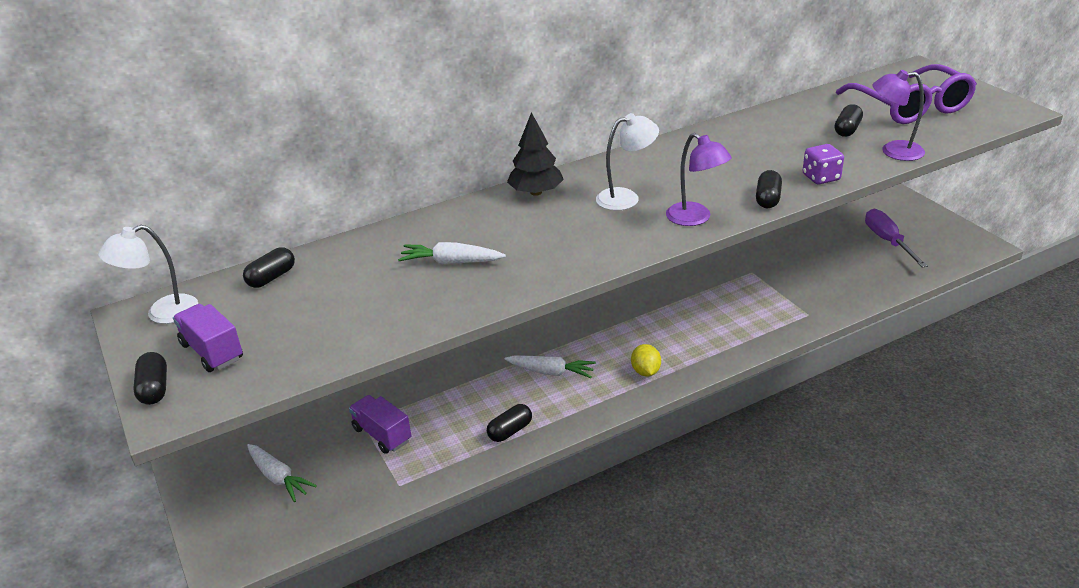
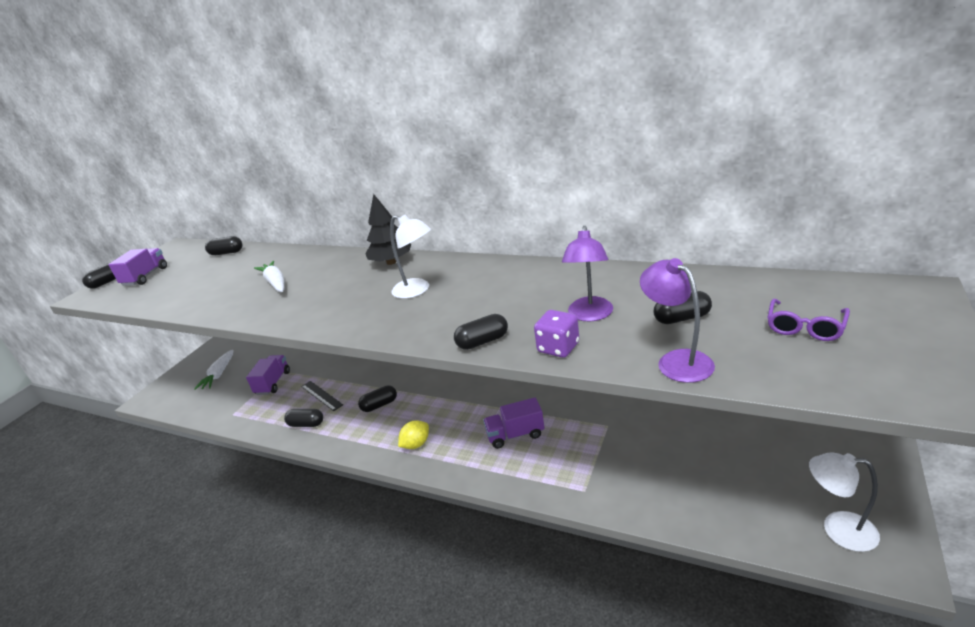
camera: 55 degrees right, 5 degrees down
white lamp [98,225,198,324] -> white lamp moved to [809,452,880,552]
white carrot [505,355,596,378] -> black capsule [358,385,397,412]
purple lamp [666,133,732,226] -> purple lamp moved to [562,226,613,322]
purple glasses [836,64,977,124] -> purple glasses [767,299,850,341], size x0.48
purple screwdriver [865,209,928,268] -> none
none -> black ruler [301,381,343,411]
none -> purple truck [483,397,544,449]

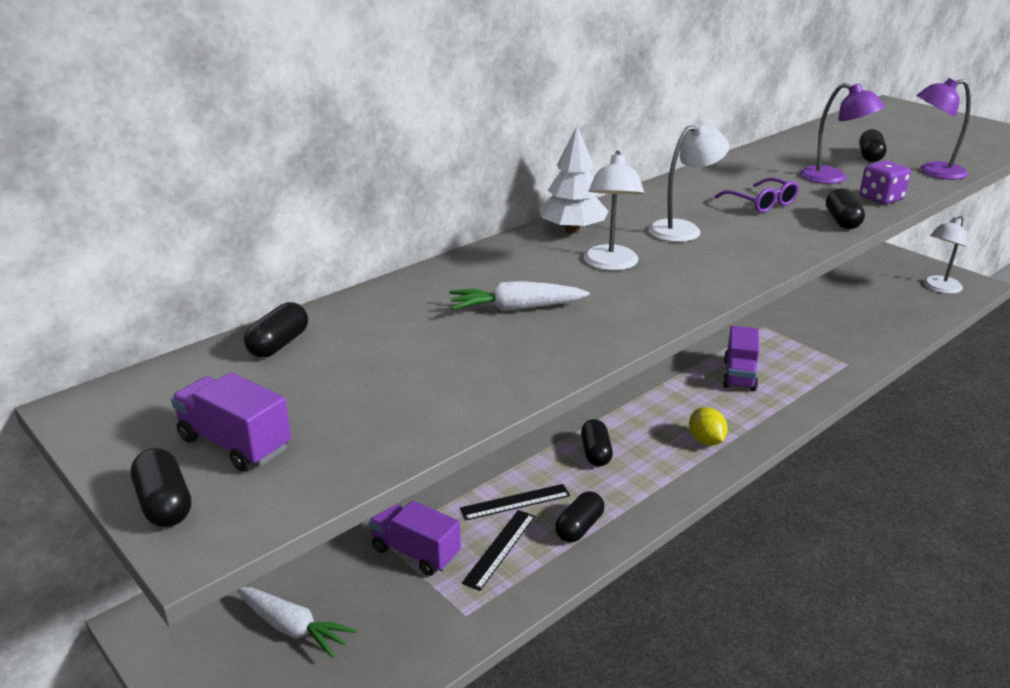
camera: 70 degrees left, 0 degrees up
black tree [365,194,411,265] -> white tree [539,126,608,233]
purple glasses [767,299,850,341] -> purple glasses moved to [715,177,799,213]
none -> black ruler [462,510,535,591]
none -> white lamp [584,151,644,271]

